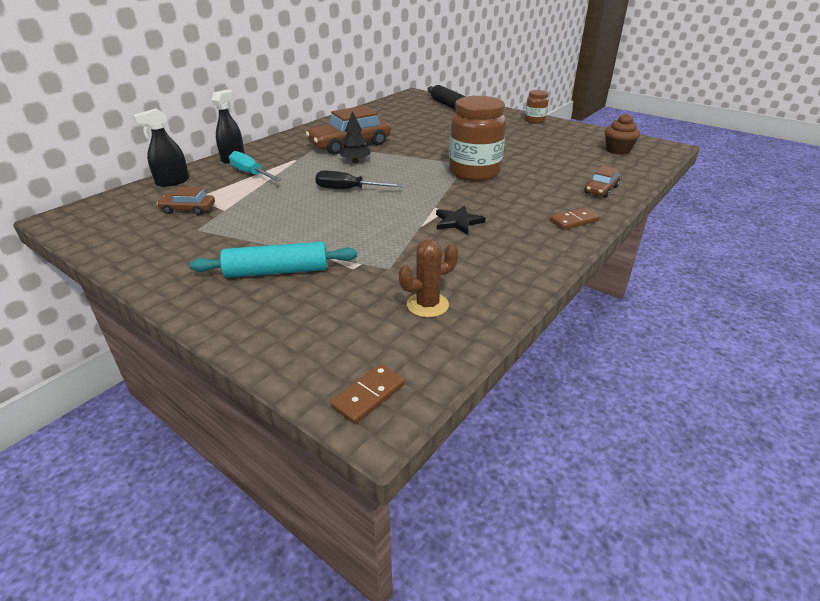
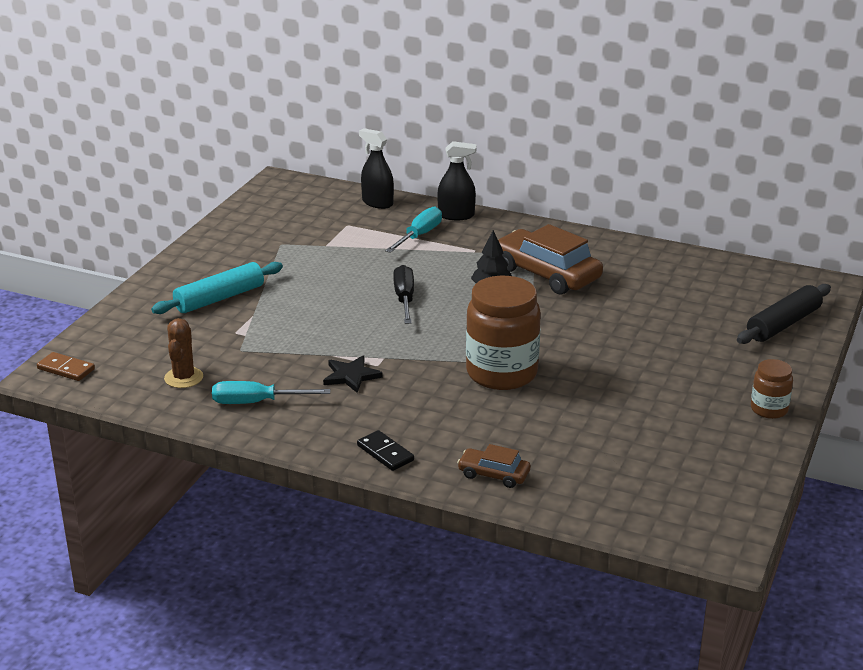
camera: 75 degrees right, 5 degrees down
brown car [157,187,215,215] -> none
turquoise rolling pin [189,242,357,278] -> turquoise rolling pin turned 75 degrees clockwise [151,262,283,314]
brown cactus [399,239,458,318] -> brown cactus turned 45 degrees clockwise [164,318,203,388]
brown domino [550,208,600,230] -> black domino [357,430,414,471]
brown cupcake [605,114,640,155] -> none
none -> turquoise screwdriver [212,381,330,404]

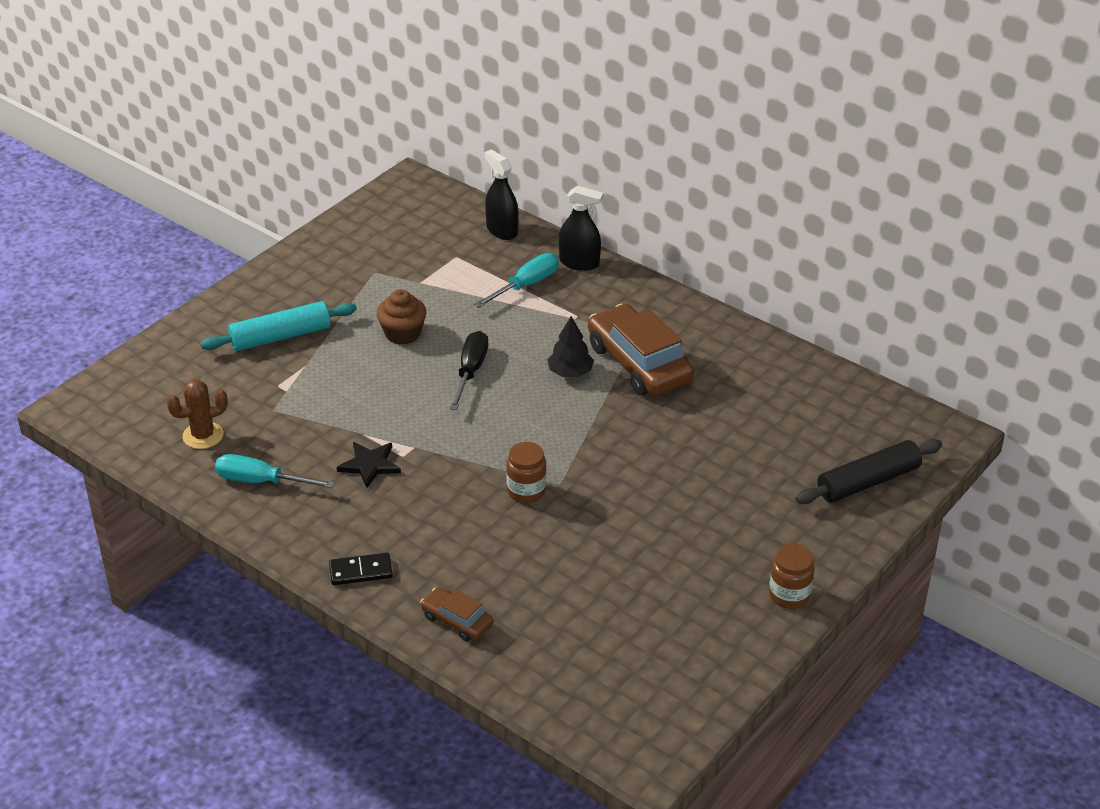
camera: 15 degrees right, 10 degrees up
brown domino [37,352,95,381] -> none
brown cactus [164,318,203,388] -> brown cactus turned 45 degrees clockwise [167,379,228,449]
black domino [357,430,414,471] -> black domino turned 75 degrees counterclockwise [329,553,393,585]
brown jar [466,276,541,390] -> brown jar [506,442,546,503], size x0.50
none -> brown cupcake [377,289,426,345]

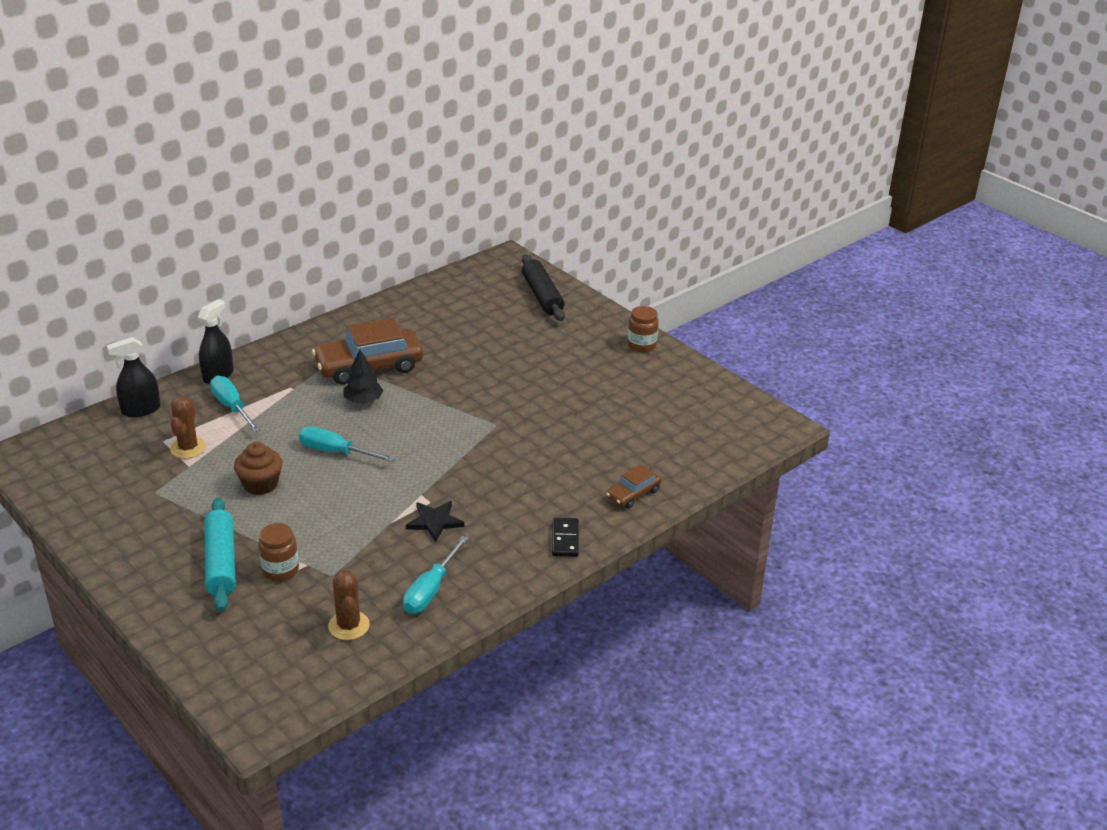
camera: 80 degrees left, 5 degrees down
black screwdriver [450,331,488,410] -> turquoise screwdriver [299,426,395,462]
brown jar [506,442,546,503] -> brown jar moved to [258,523,299,581]
none -> brown cactus [170,396,206,459]

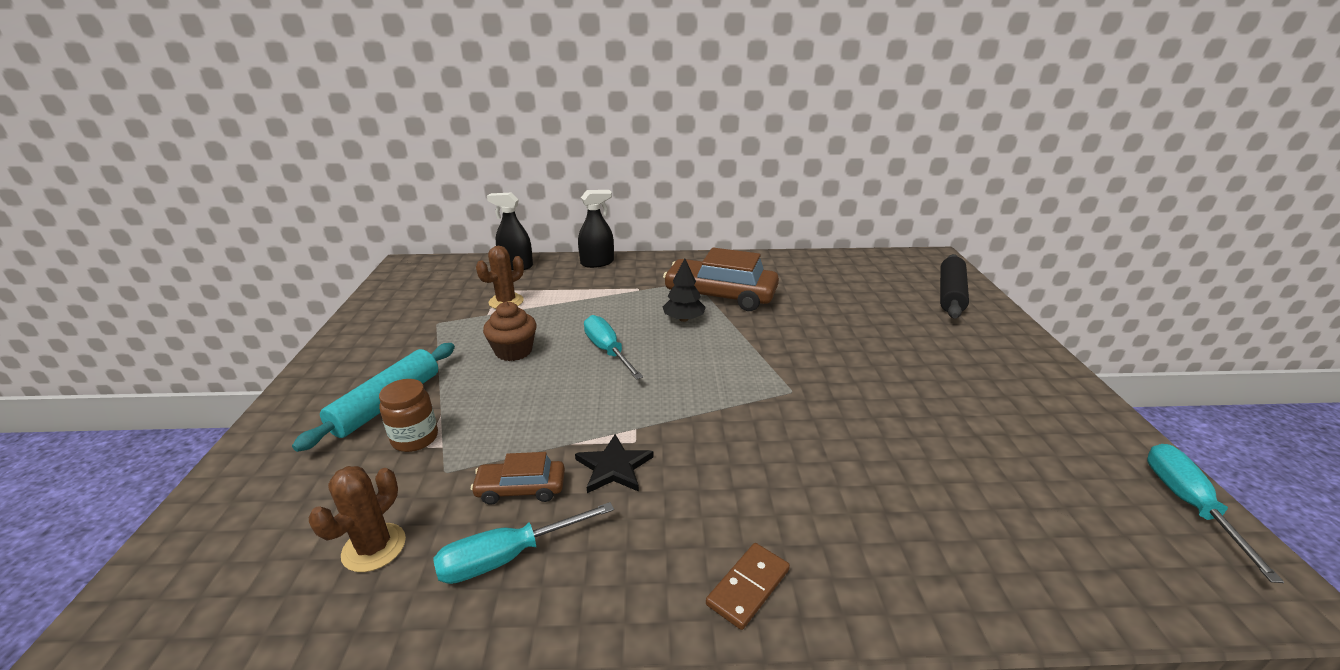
camera: 40 degrees right, 5 degrees down
turquoise screwdriver [210,376,261,432] -> turquoise screwdriver moved to [1147,444,1284,583]
black domino [552,518,579,557] -> brown domino [706,543,790,630]
brown car [606,464,662,508] -> brown car moved to [471,452,565,505]
brown jar [627,306,659,353] -> none

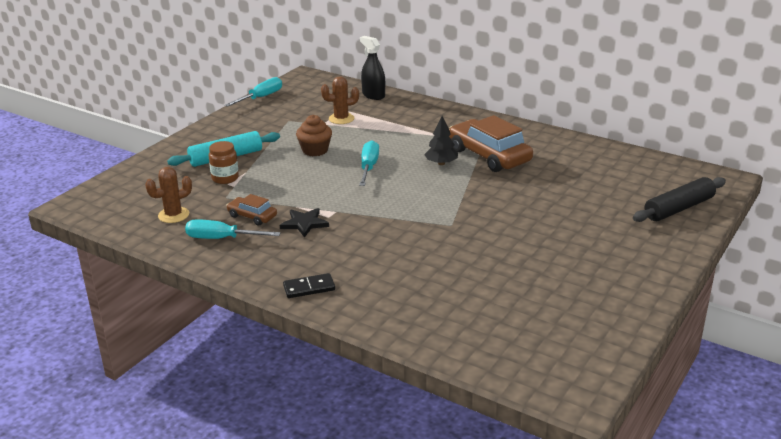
camera: 35 degrees right, 0 degrees up
black spray bottle [578,190,614,268] -> none
brown domino [706,543,790,630] -> black domino [283,273,335,298]
turquoise screwdriver [1147,444,1284,583] -> turquoise screwdriver moved to [225,77,282,107]

